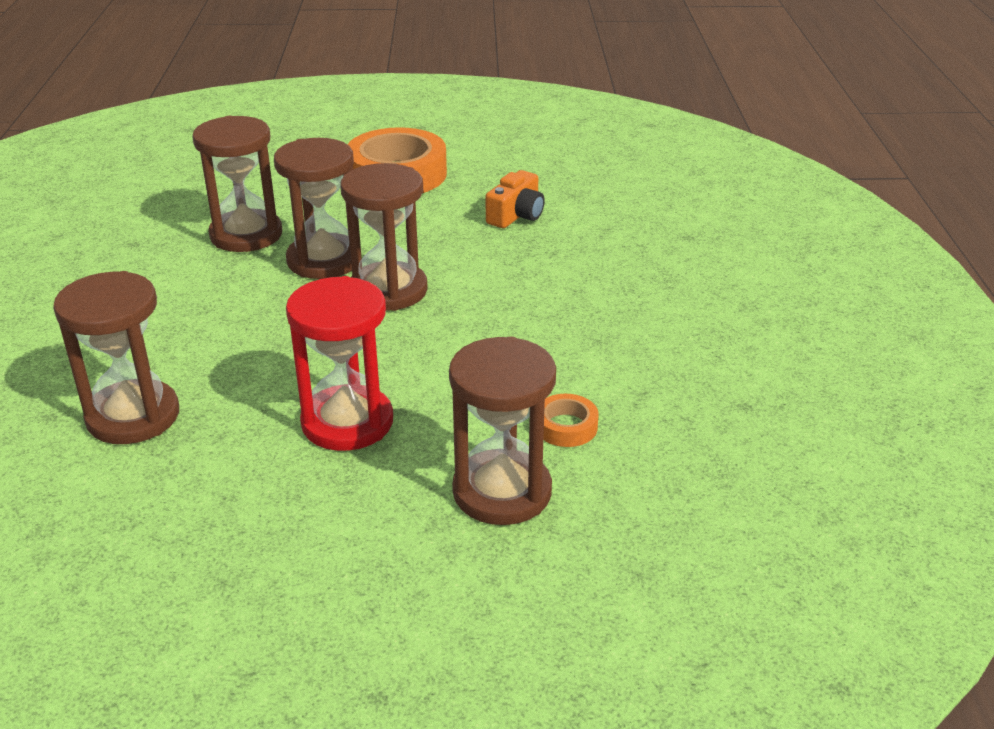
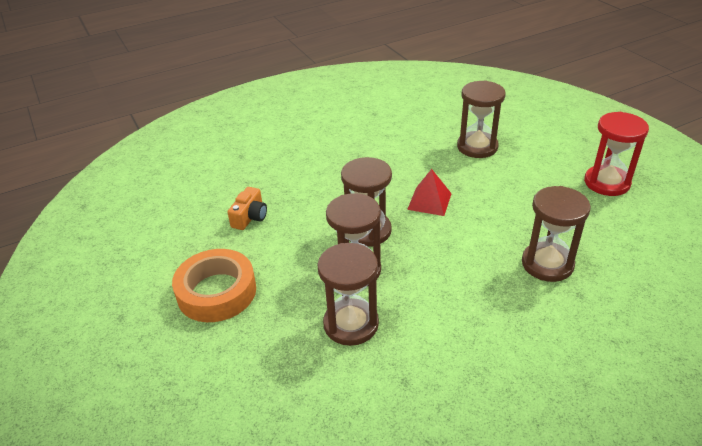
camera: 115 degrees left, 5 degrees up
red hourglass [286,276,393,451] -> red hourglass moved to [584,112,649,196]
orange camera [486,170,545,228] -> orange camera turned 105 degrees clockwise [227,187,267,230]
orange tape [543,394,599,447] -> none
none -> red pyramid [407,169,452,216]

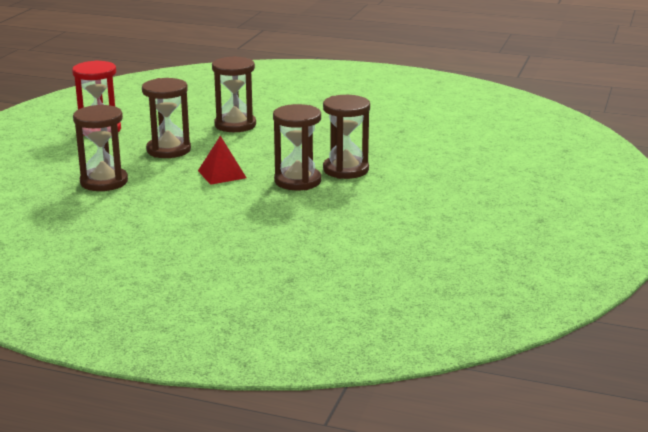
camera: 135 degrees left, 15 degrees down
orange tape [172,249,256,322] -> none
orange camera [227,187,267,230] -> none
brown hourglass [318,243,379,346] -> brown hourglass moved to [142,78,191,158]

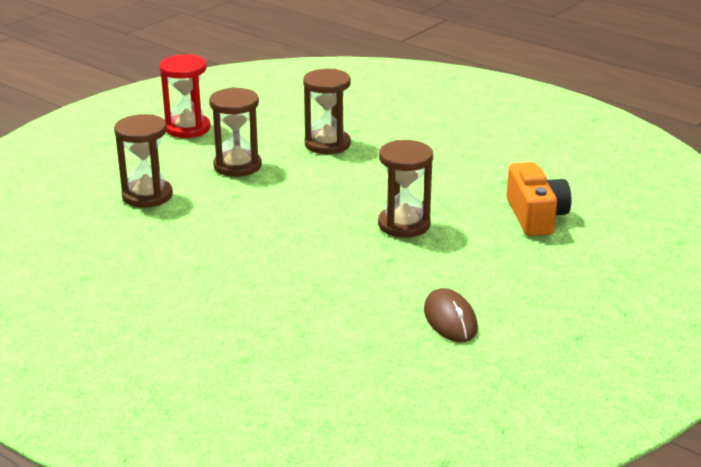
camera: 20 degrees right, 5 degrees up
red pyramid [198,136,246,185] -> none
brown hourglass [273,104,321,190] -> none
none -> brown mouse [424,288,478,342]
none -> orange camera [506,162,572,236]

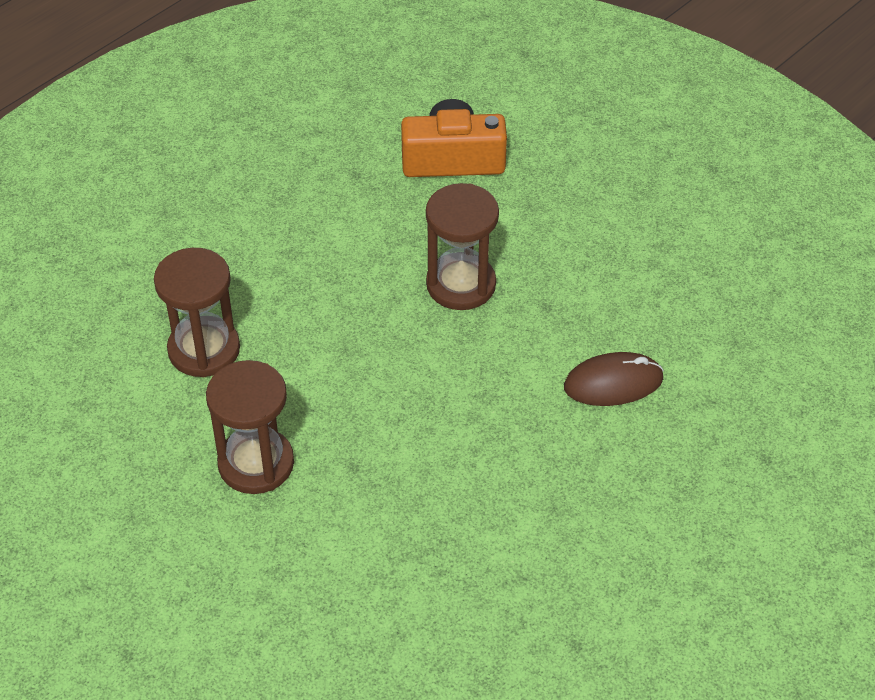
camera: 85 degrees left, 20 degrees up
brown hourglass [114,114,173,208] -> none
red hourglass [160,54,211,138] -> none
brown mouse [424,288,478,342] -> brown mouse moved to [564,352,664,406]

